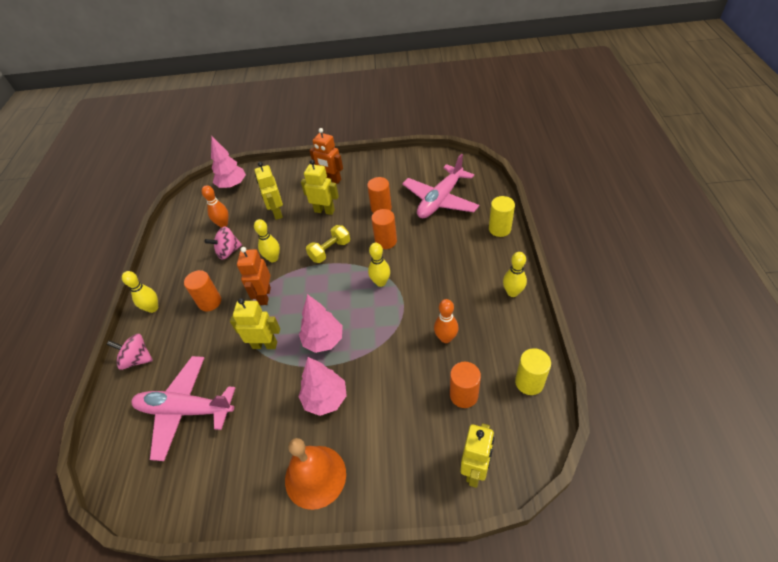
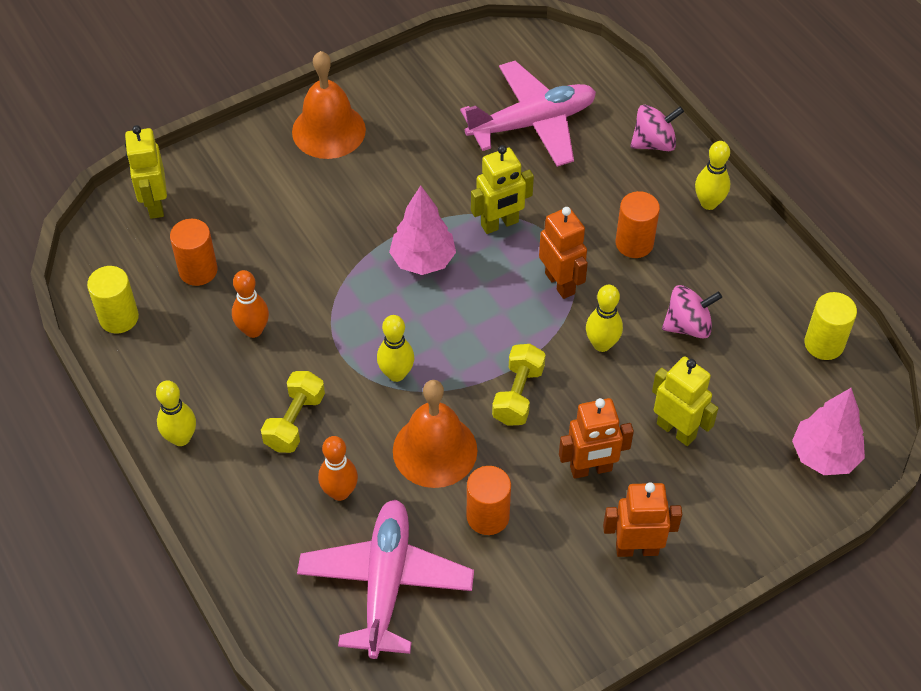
camera: 145 degrees right, 5 degrees up
orange bowling pin [202,185,228,227] -> orange bowling pin moved to [318,436,358,501]
pink spinning top [205,226,242,260] -> pink spinning top turned 45 degrees clockwise [662,285,722,339]
pink tree [298,357,347,416] -> none
yellow robot [301,160,339,215] -> orange robot [559,398,634,479]
orange cylinder [371,209,397,249] -> orange bell [393,380,477,488]
yellow cylinder [489,196,515,237] -> yellow cylinder moved to [804,292,857,360]
none -> yellow dumbbell [261,371,325,453]

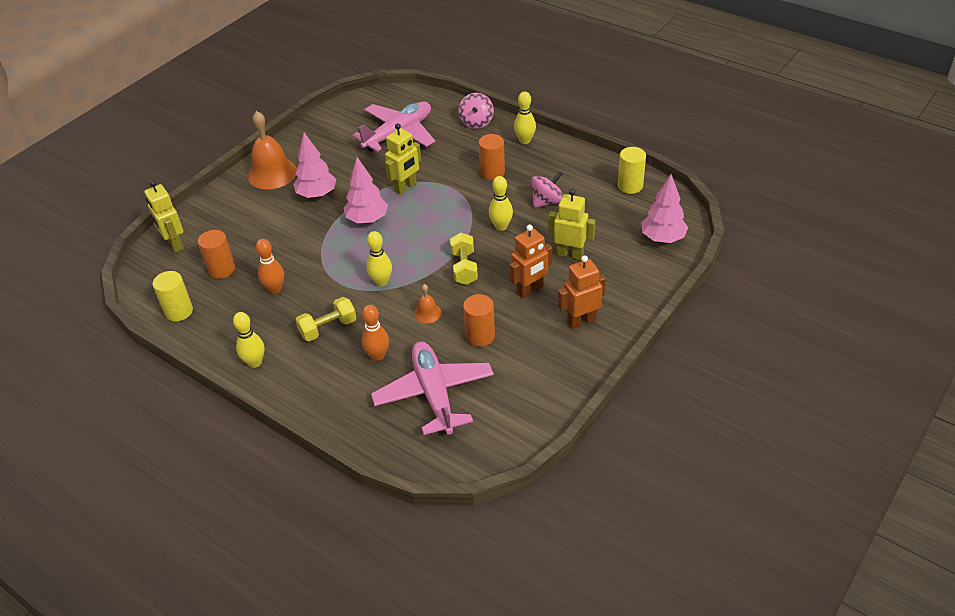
camera: 20 degrees left, 10 degrees down
yellow dumbbell [261,371,325,453] -> yellow dumbbell turned 60 degrees clockwise [295,297,356,341]
orange bell [393,380,477,488] -> orange bell [414,284,441,323], size x0.47
orange robot [539,207,588,299] -> none
pink spinning top [631,105,684,151] -> pink spinning top turned 135 degrees clockwise [458,93,494,129]
none -> pink tree [293,133,336,198]

